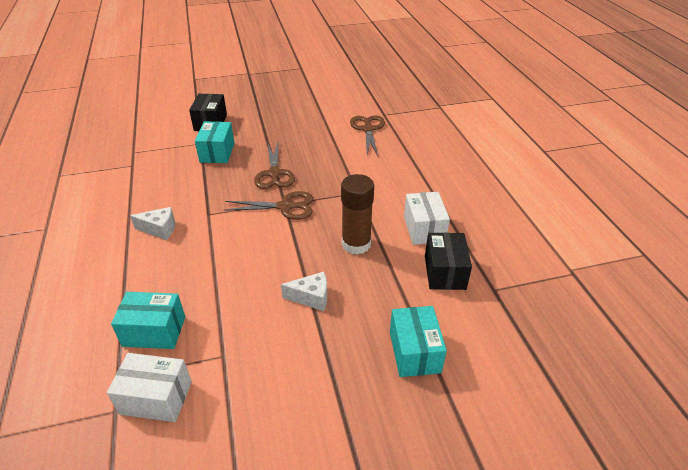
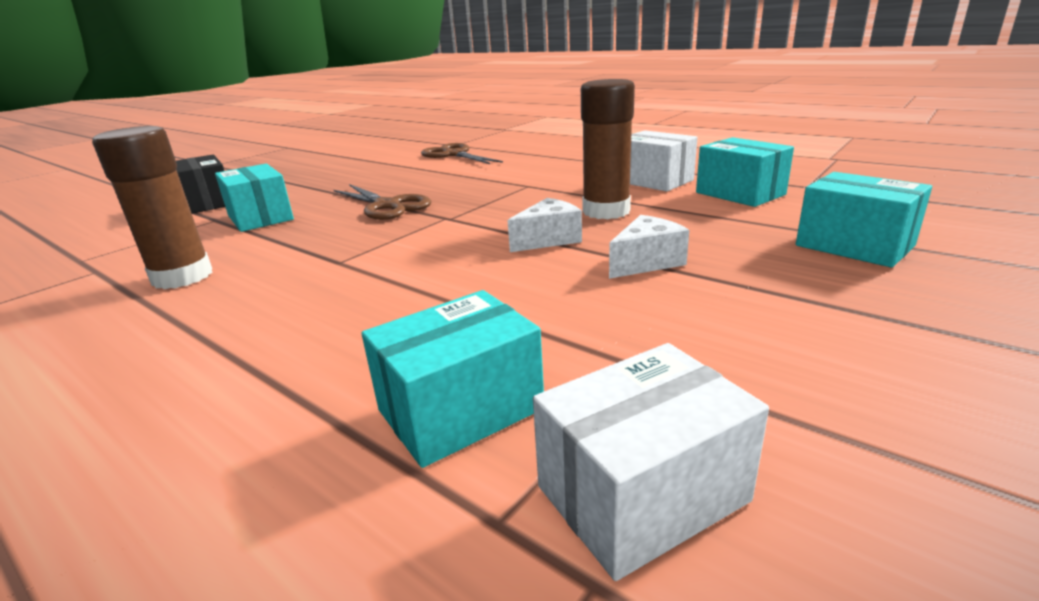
camera: 35 degrees left, 15 degrees down
white cheese [130,207,175,240] -> white cheese moved to [507,198,582,252]
brown scissors [223,191,313,220] -> none
black box [425,233,472,290] -> turquoise box [696,137,794,207]
none -> brown glue stick [92,126,213,289]

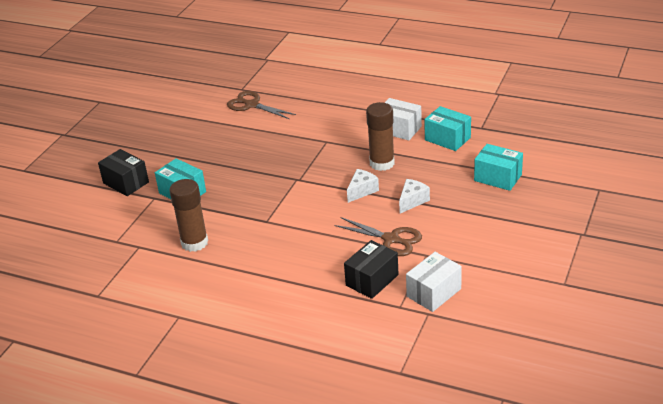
camera: 15 degrees left, 10 degrees up
brown scissors [334,184,432,220] -> brown scissors moved to [335,217,422,256]
turquoise box [361,290,544,468] -> black box [344,240,399,299]

